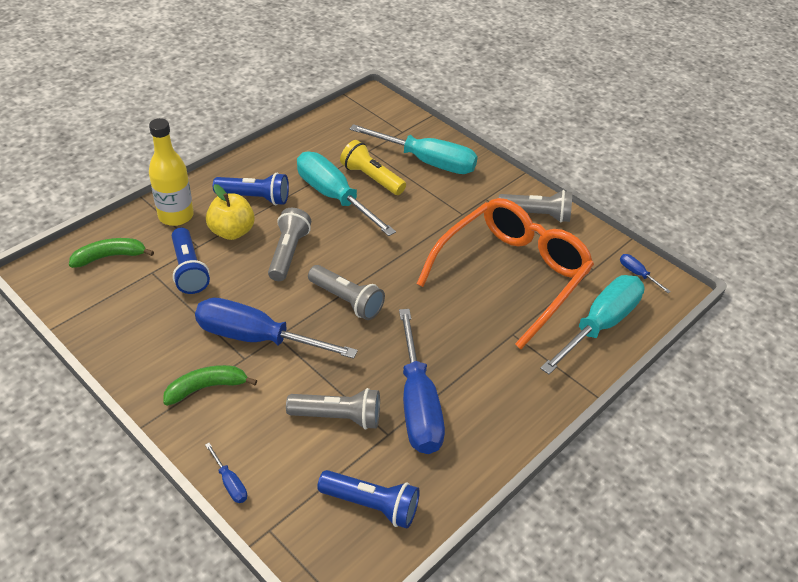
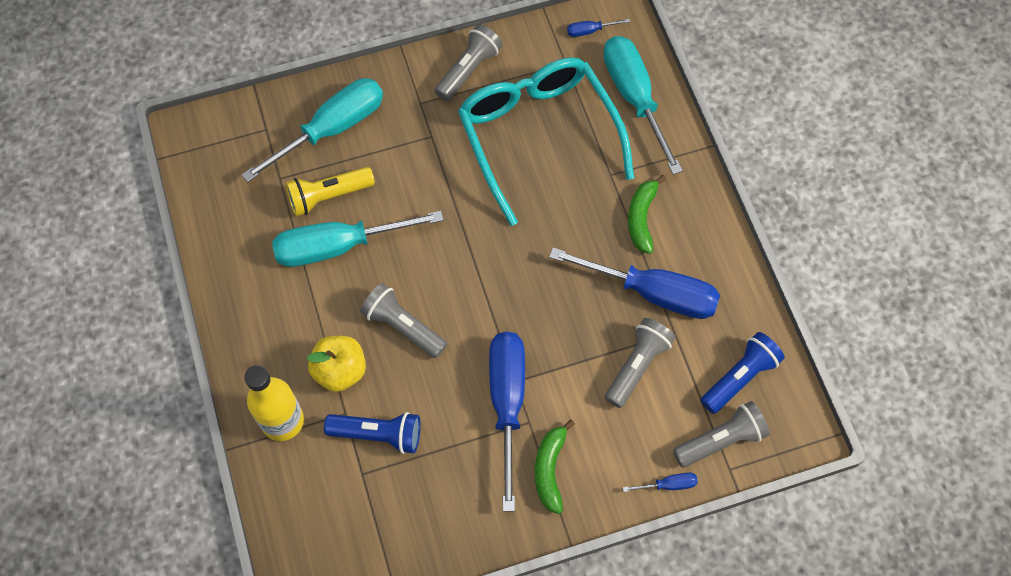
camera: 60 degrees left, 20 degrees up
green banana [69,238,154,268] -> green banana moved to [628,175,666,254]
blue screwdriver [195,297,358,359] -> blue screwdriver turned 135 degrees clockwise [489,332,525,511]
blue flashlight [213,173,289,205] -> none
grey flashlight [308,265,385,320] -> grey flashlight moved to [673,401,770,468]
orange glasses [417,198,594,349] -> turquoise glasses [458,57,634,226]

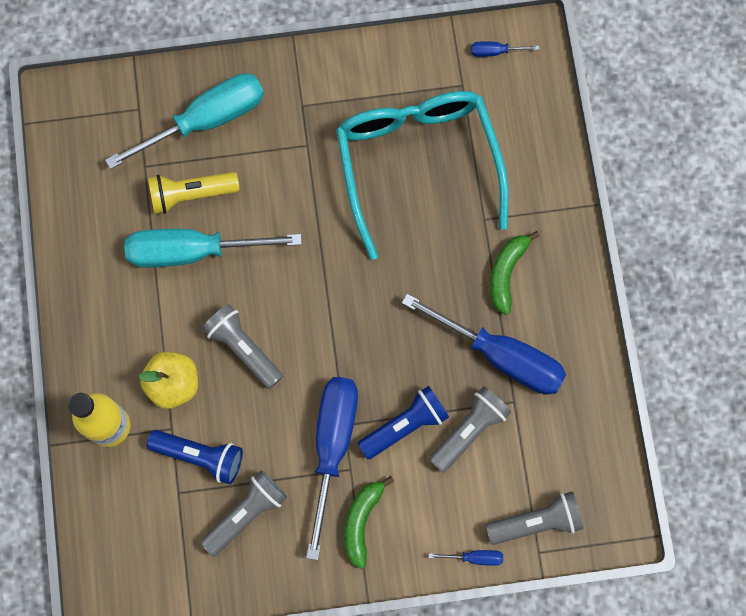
camera: 10 degrees right, 10 degrees up
grey flashlight [435,24,503,101] -> grey flashlight moved to [200,470,287,556]
turquoise screwdriver [603,36,683,175] -> none
blue flashlight [700,332,785,414] -> blue flashlight moved to [357,386,449,459]

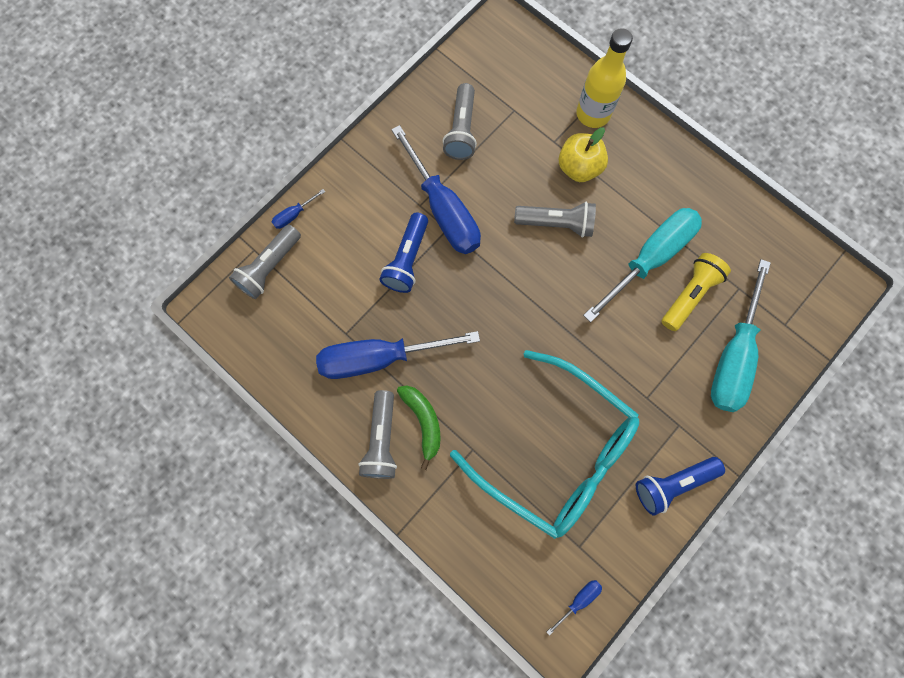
camera: 140 degrees right, 0 degrees up
blue flashlight [147,430,243,484] -> blue flashlight moved to [636,457,725,516]
green banana [344,476,394,569] -> none
grey flashlight [429,386,512,473] -> grey flashlight moved to [358,390,397,479]

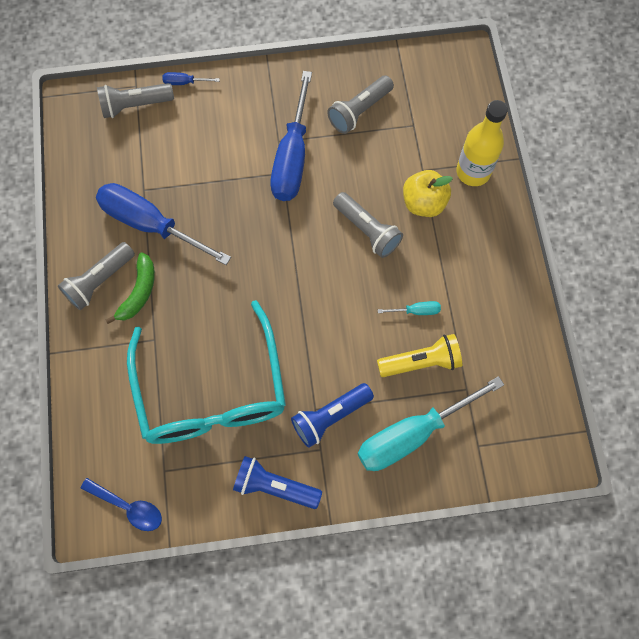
camera: 40 degrees right, 5 degrees down
blue flashlight [379,213,428,293] -> blue flashlight moved to [291,383,374,448]
blue screwdriver [547,580,602,636] -> blue spoon [81,478,162,531]
turquoise screwdriver [583,208,702,323] -> turquoise screwdriver [378,301,441,315], size x0.41

